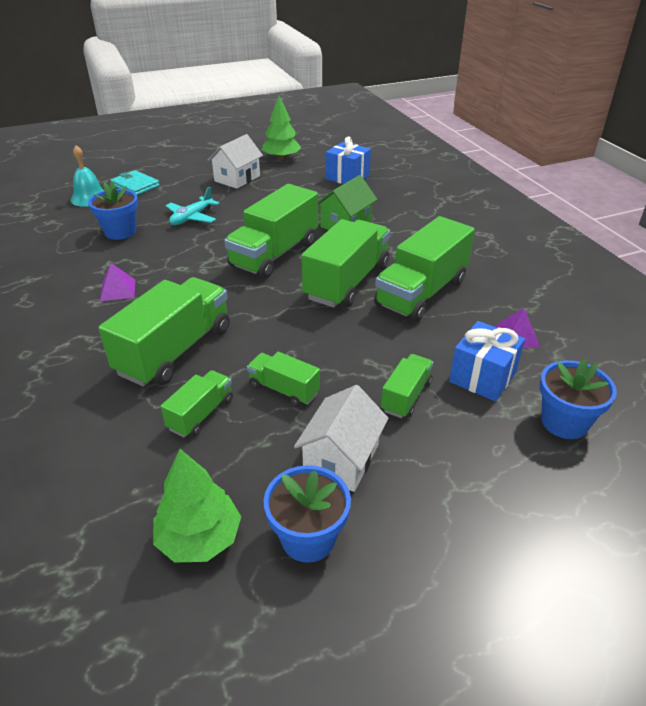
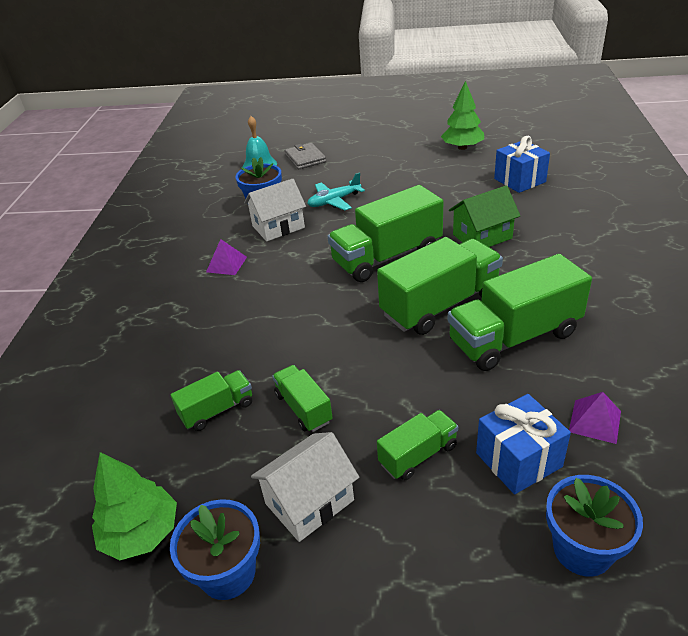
camera: 30 degrees right, 0 degrees up
green truck [98,277,230,387] -> none
turquoise wallet [110,170,160,195] -> grey wallet [285,143,326,170]
white house [208,134,263,189] -> white house moved to [244,179,306,242]

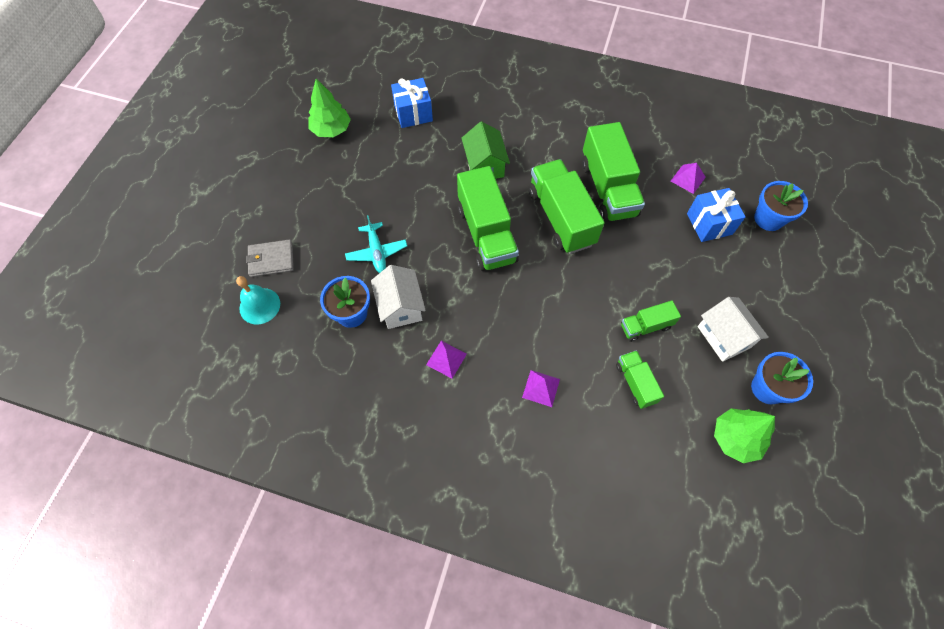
camera: 80 degrees left, 25 degrees up
green truck [377,410,458,480] -> none
none -> purple pyramid [522,370,560,407]

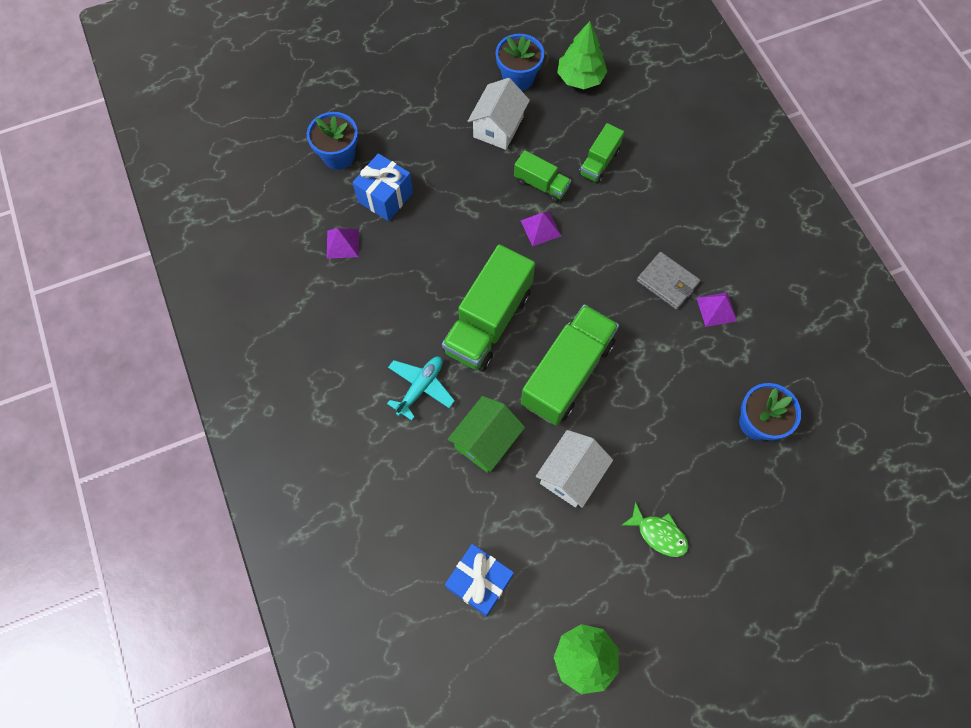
camera: 130 degrees left, 5 degrees up
turquoise bell [236,276,280,324] -> none
grey wallet [246,239,294,277] -> grey wallet moved to [637,252,700,310]
turquoise plane [345,215,407,273] -> turquoise plane moved to [387,357,455,421]
white house [371,265,426,329] -> white house moved to [536,430,613,508]
purple pyramid [522,370,560,407] -> purple pyramid moved to [520,211,561,246]
green truck [582,122,645,222] -> none
none -> green fish [621,502,688,557]

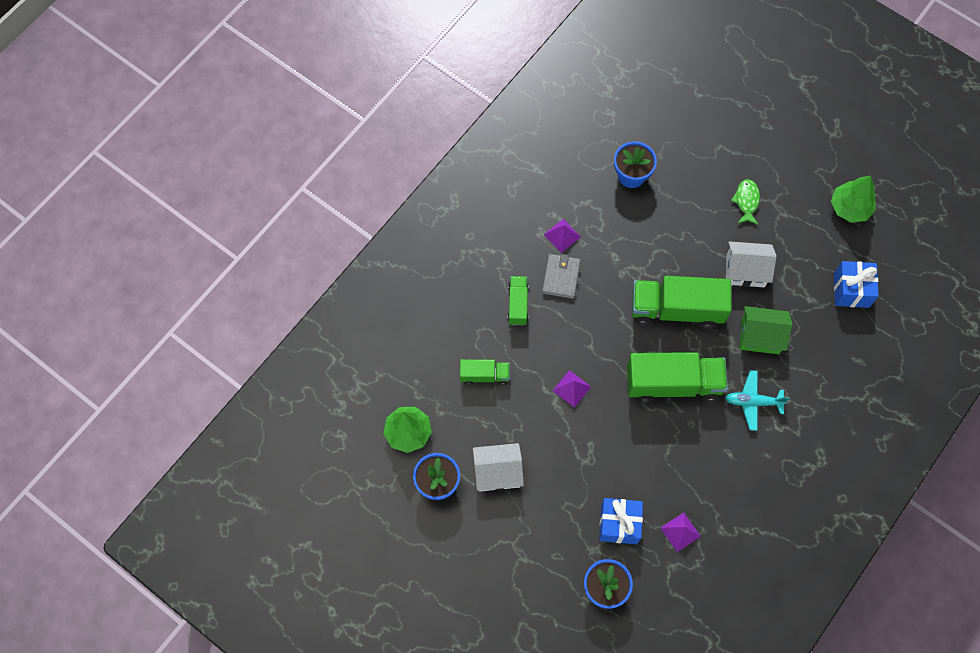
camera: 120 degrees left, 0 degrees up
green truck [514,150,571,203] -> green truck moved to [507,276,529,325]

